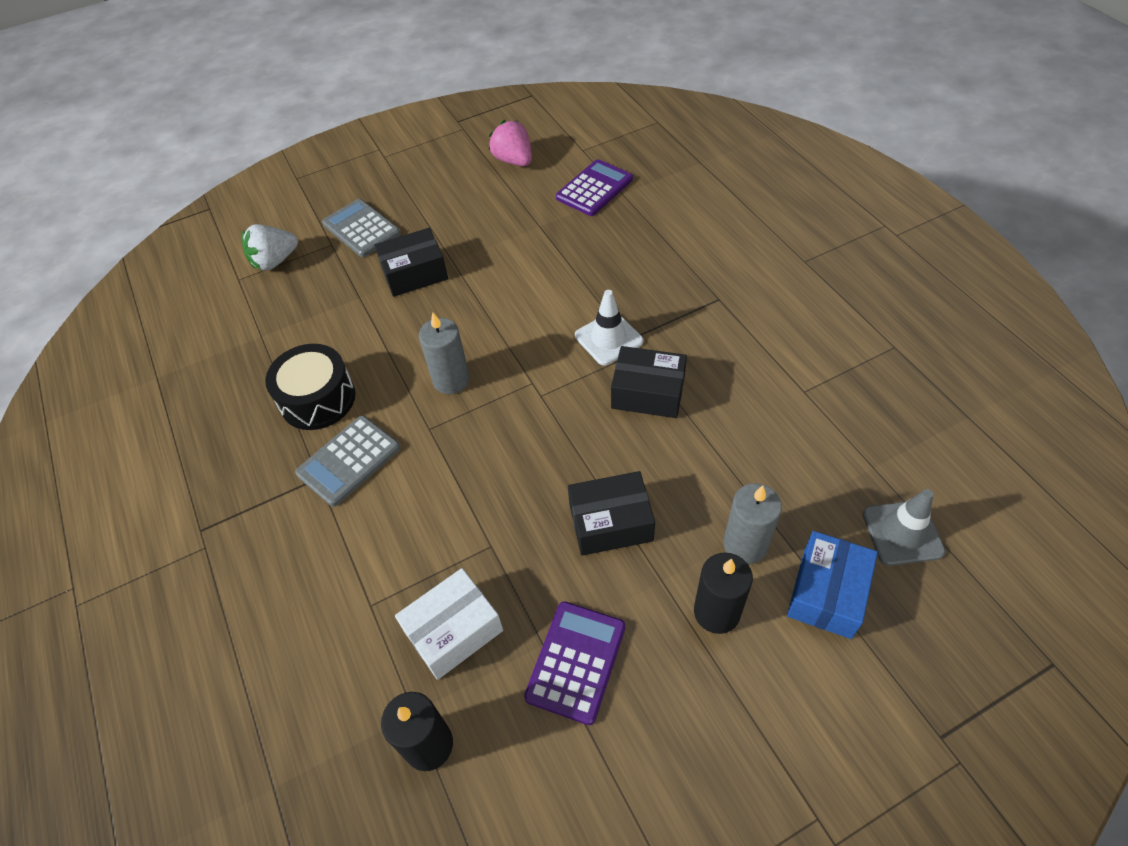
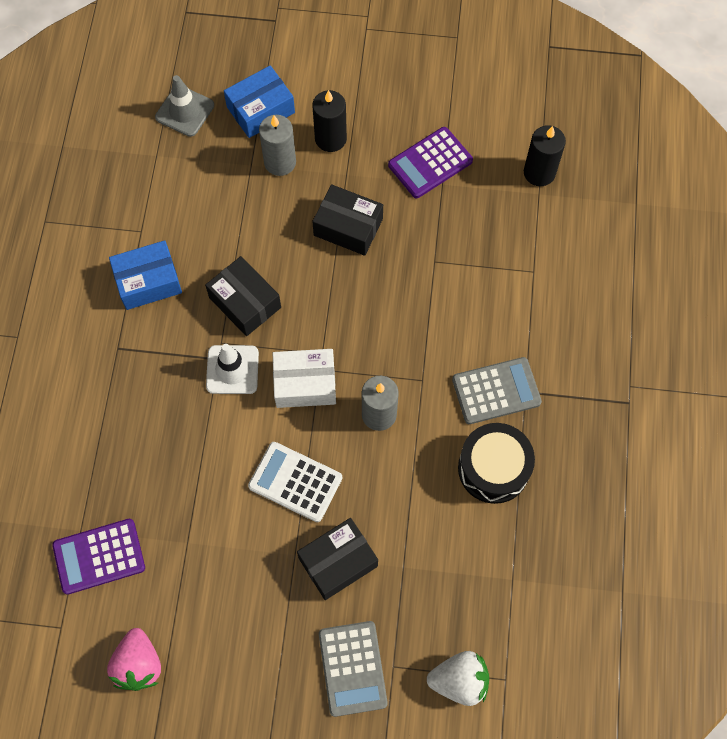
camera: 150 degrees left, 15 degrees up
black box [374,228,448,297] -> black box turned 45 degrees counterclockwise [297,518,378,600]
white box [395,568,503,680] -> white box moved to [273,349,336,408]
none -> blue box [109,240,182,310]
none -> white calculator [248,442,342,522]

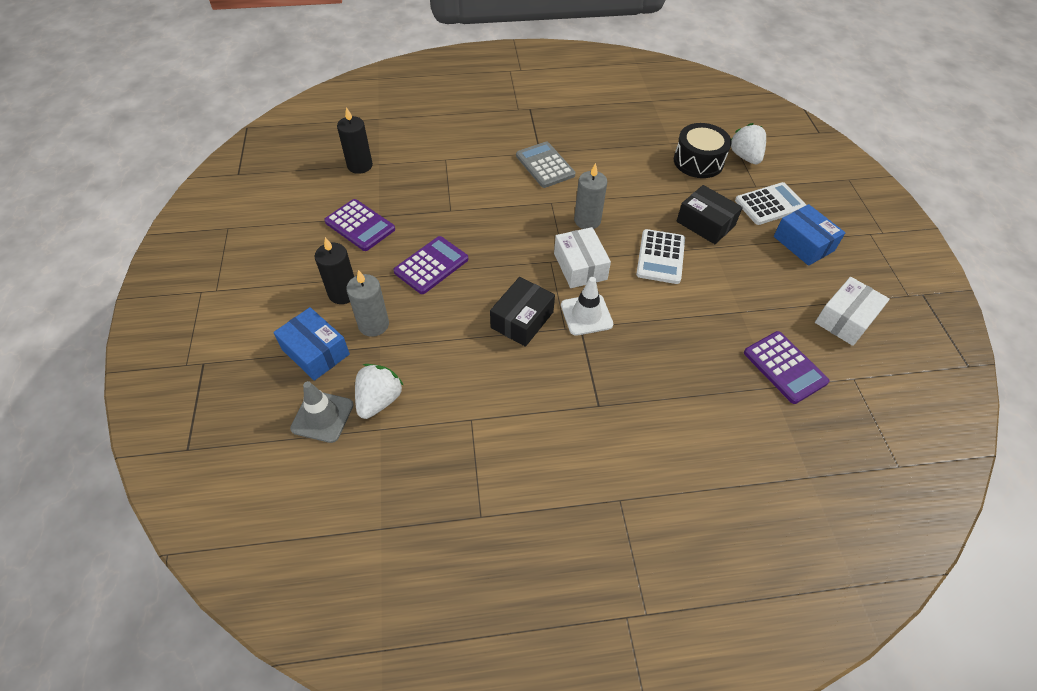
camera: 105 degrees left, 15 degrees down
pink strawberry [107,628,161,691] -> white box [815,277,890,346]
blue box [109,240,182,310] -> blue box moved to [774,204,845,266]
black box [312,184,383,256] -> purple calculator [393,236,468,294]
grey calculator [319,621,388,717] -> white calculator [735,182,806,225]
black drum [458,423,535,504] -> black drum moved to [674,123,732,178]
none -> white strawberry [355,364,403,419]

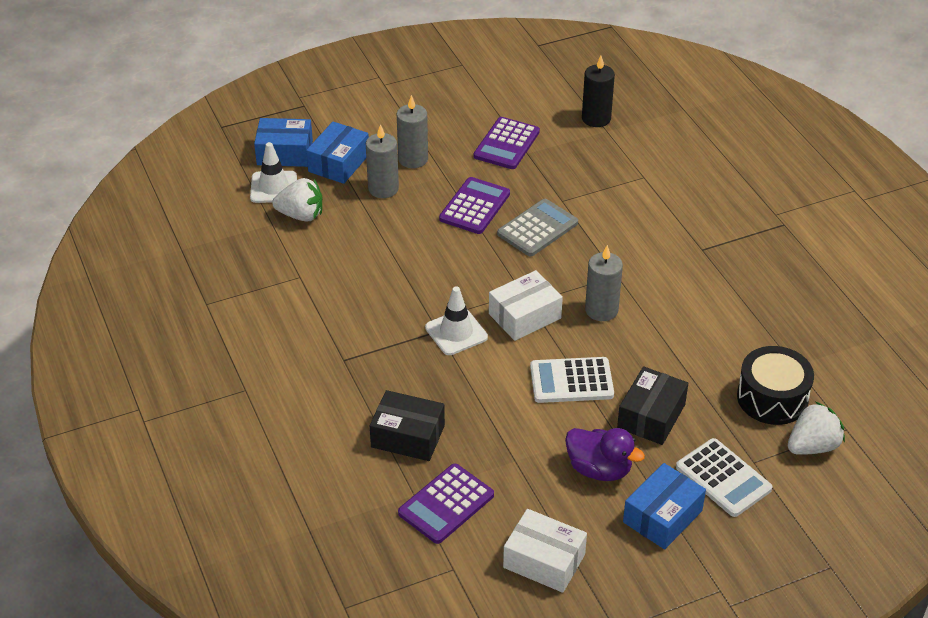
camera: 75 degrees right, 10 degrees down
grey traffic cone [290,381,353,443] -> white traffic cone [250,142,297,203]
black candle [315,237,354,304] -> grey candle [397,95,428,168]
purple calculator [393,236,468,294] -> purple calculator turned 90 degrees counterclockwise [439,177,510,234]
black box [490,277,555,347] -> black box moved to [370,390,445,461]
grey calculator [516,142,575,188] -> grey calculator moved to [497,199,578,256]
none -> blue box [254,118,313,167]
none -> purple duck [565,428,645,481]

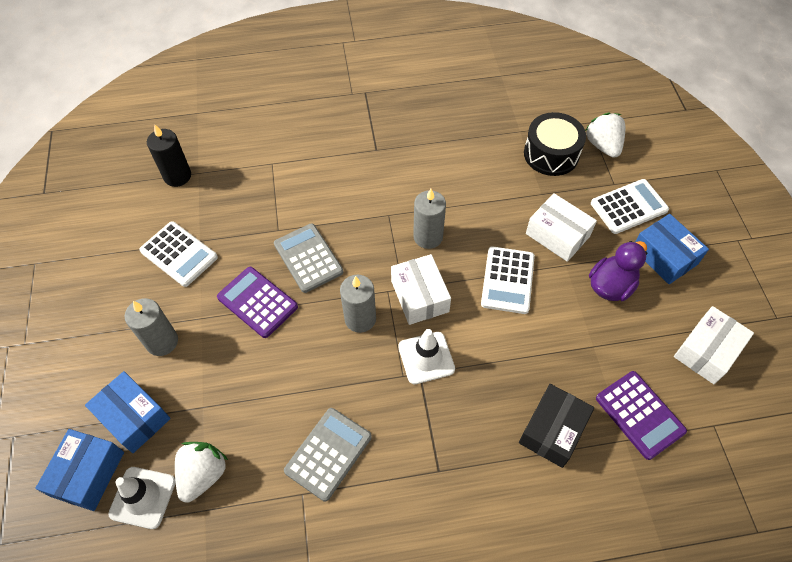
camera: 75 degrees left, 15 degrees up
grey candle [366,124,399,198] -> grey candle moved to [340,275,376,333]
purple calculator [474,117,540,169] -> white calculator [139,221,218,287]
black box [617,366,688,445] -> white box [526,193,597,262]
none -> grey calculator [284,408,372,502]

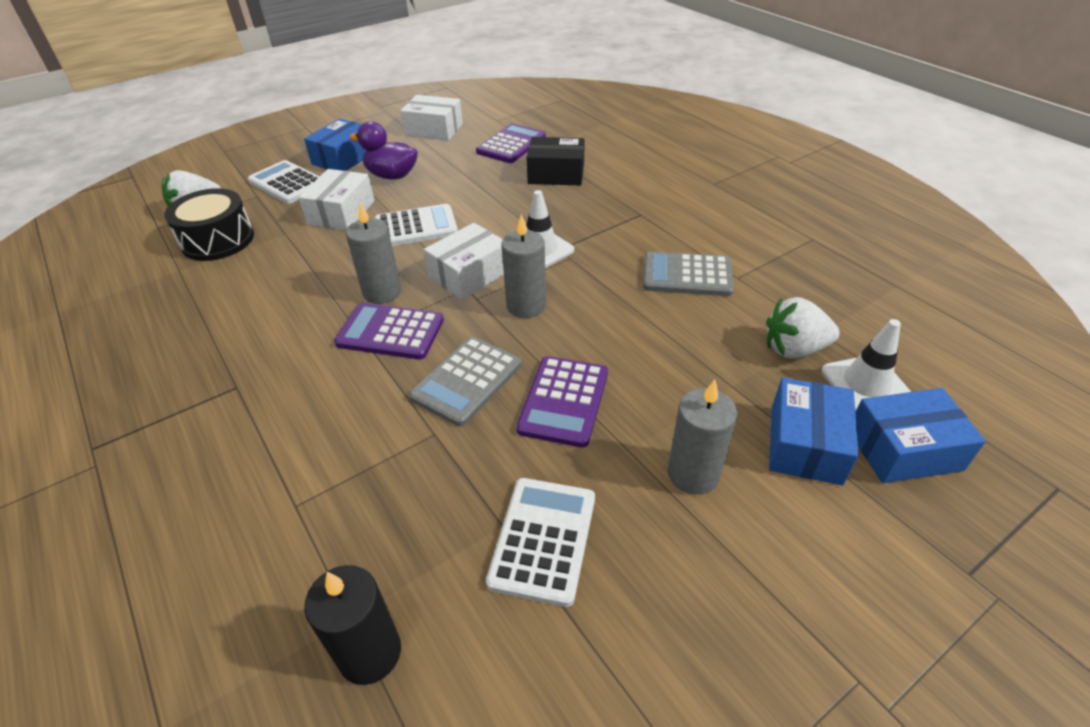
camera: 115 degrees left, 15 degrees down
none -> purple calculator [334,303,444,360]

